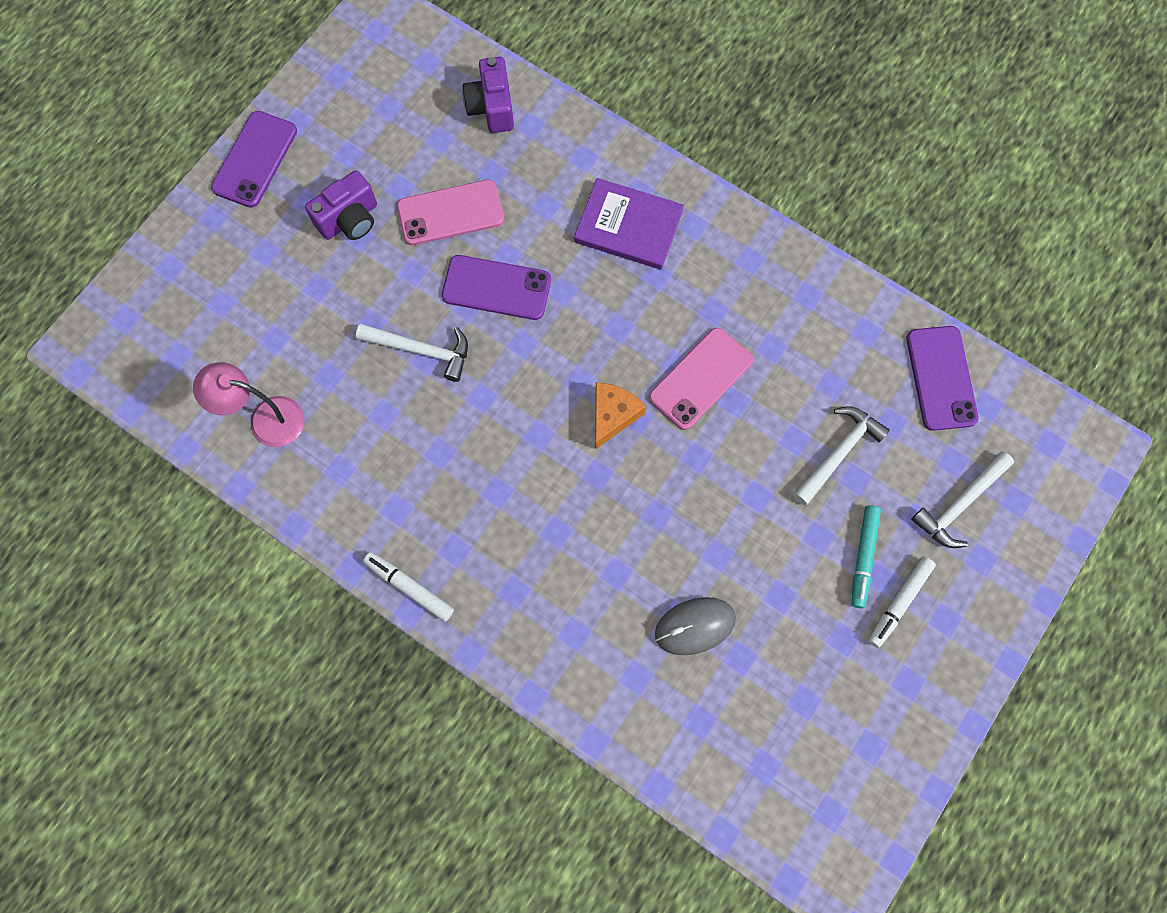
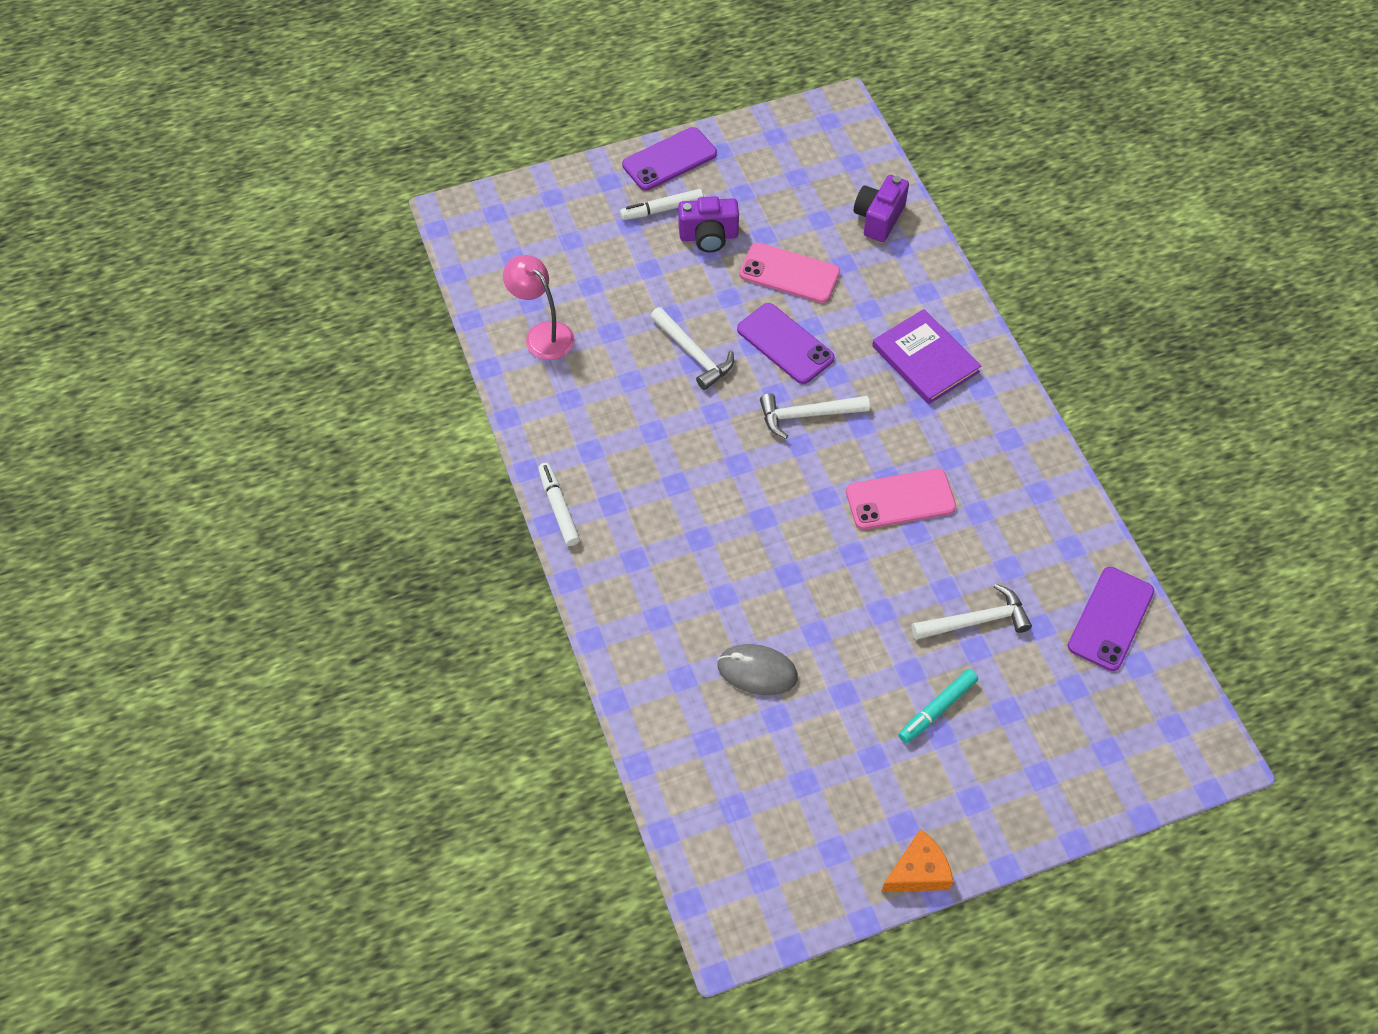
camera: 35 degrees right, 15 degrees down
orange cheese [595,382,646,449] -> orange cheese moved to [881,829,953,892]
white marker [868,557,936,648] -> white marker moved to [620,189,704,220]
white hammer [911,451,1014,548] -> white hammer moved to [760,393,870,439]

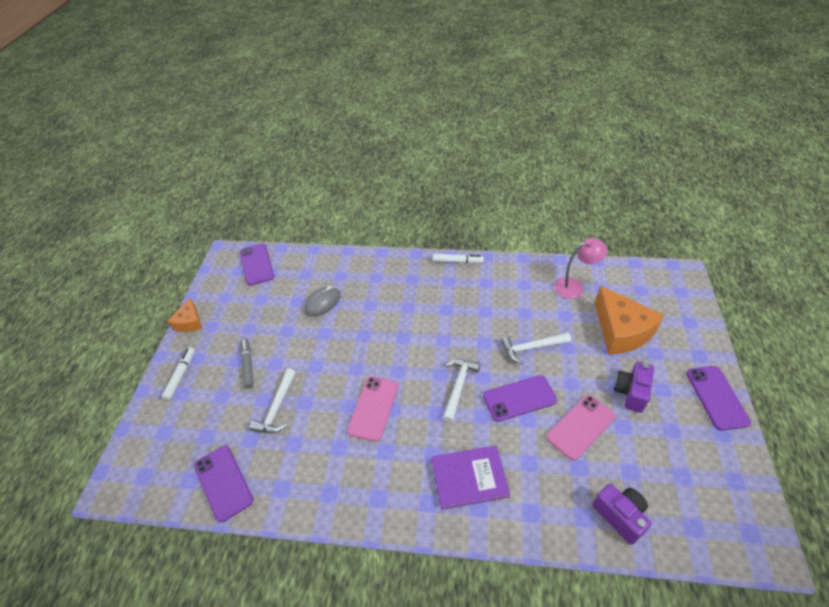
camera: 120 degrees right, 10 degrees down
white marker [620,189,704,220] -> white marker moved to [162,347,195,400]
turquoise marker [898,669,978,743] -> grey marker [241,338,254,389]
none -> purple phone [240,244,274,286]
none -> orange cheese [595,286,665,355]

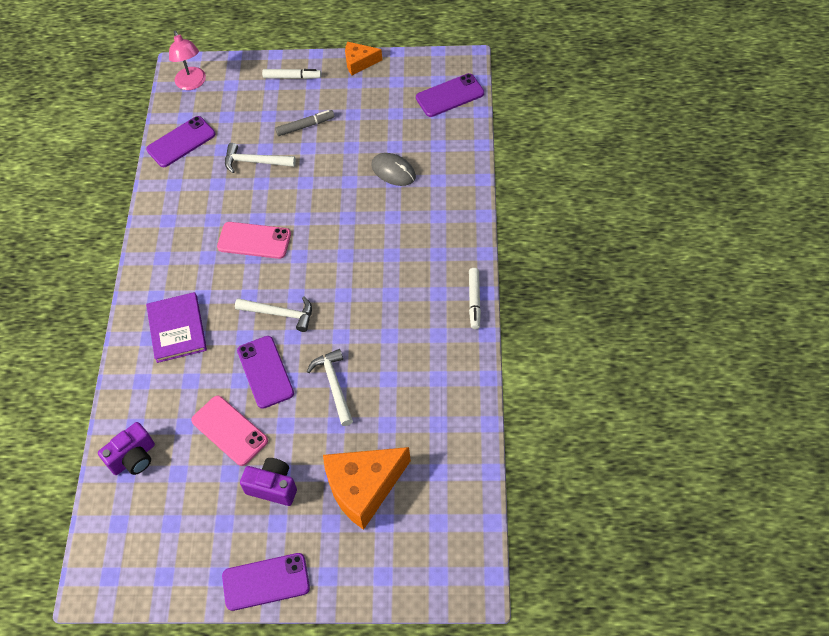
camera: 85 degrees right, 10 degrees up
pink lamp [554,238,607,299] -> pink lamp moved to [169,30,206,90]

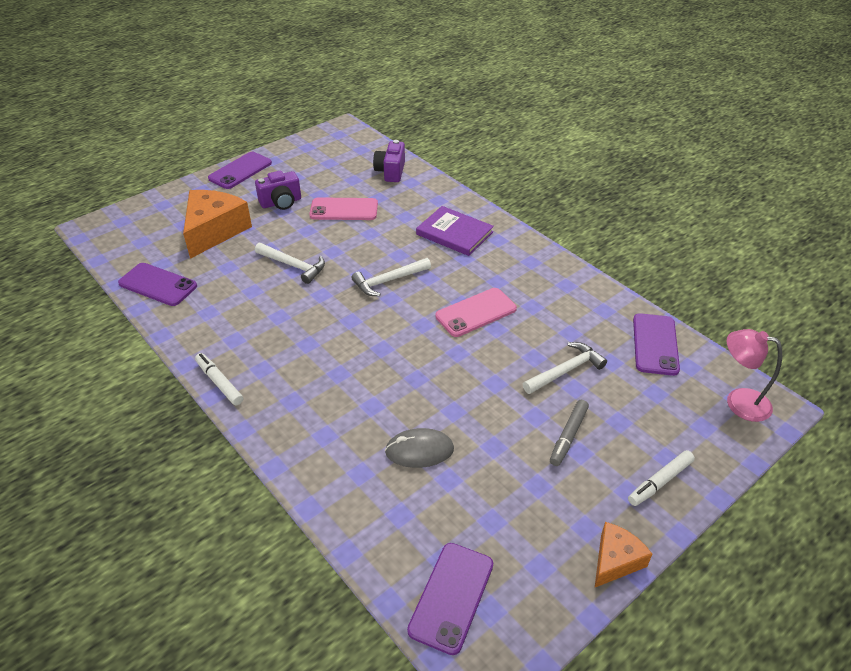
camera: 135 degrees right, 15 degrees down
purple phone [237,336,294,409] -> purple phone moved to [118,263,197,306]

